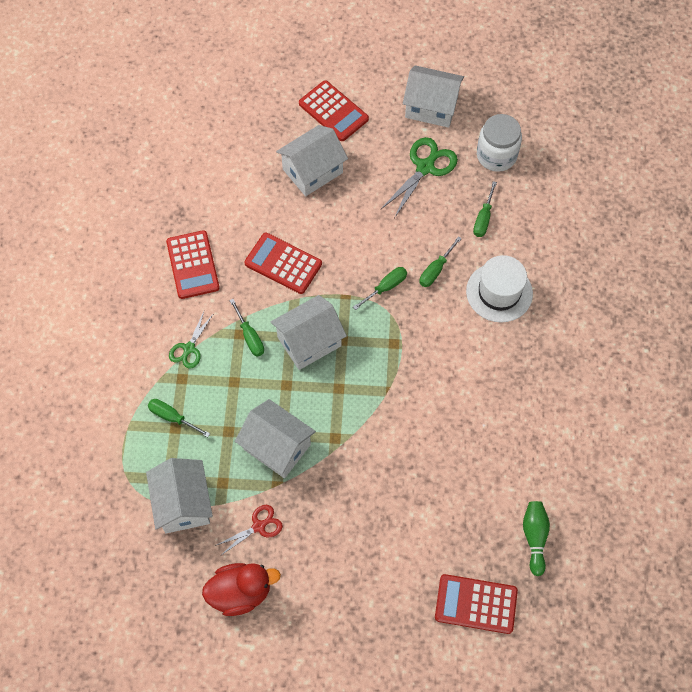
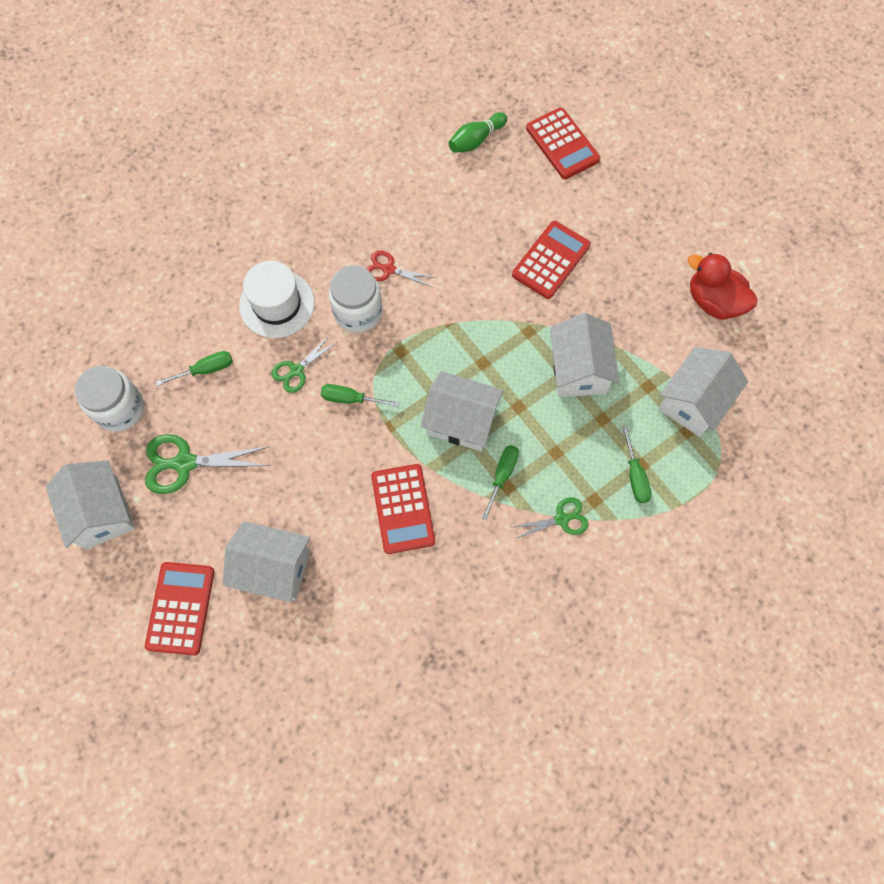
camera: 130 degrees left, 5 degrees up
red calculator [166,230,220,299] -> red calculator moved to [512,221,591,299]
red scissors [215,505,283,556] -> red scissors moved to [366,251,436,287]
green screwdriver [419,236,462,287] -> green scissors [271,336,337,393]
none -> white jar [329,265,382,333]

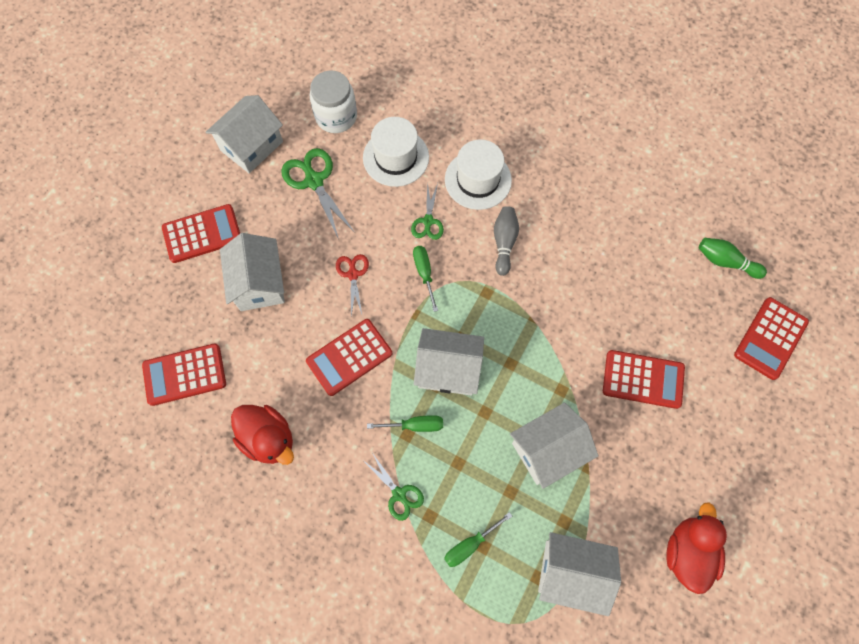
camera: 65 degrees right, 0 degrees up
green screwdriver [156,351,233,386] -> white hat [363,117,429,187]
green scissors [271,336,337,393] -> green scissors turned 105 degrees counterclockwise [411,182,444,240]
white jar [329,265,382,333] -> grey bowling pin [494,206,519,276]
red scissors [366,251,436,287] -> red scissors moved to [336,254,369,317]
white house [421,371,503,451] -> white house turned 75 degrees counterclockwise [414,328,484,396]
none -> red calculator [142,343,226,406]
none -> red duck [231,405,294,465]

